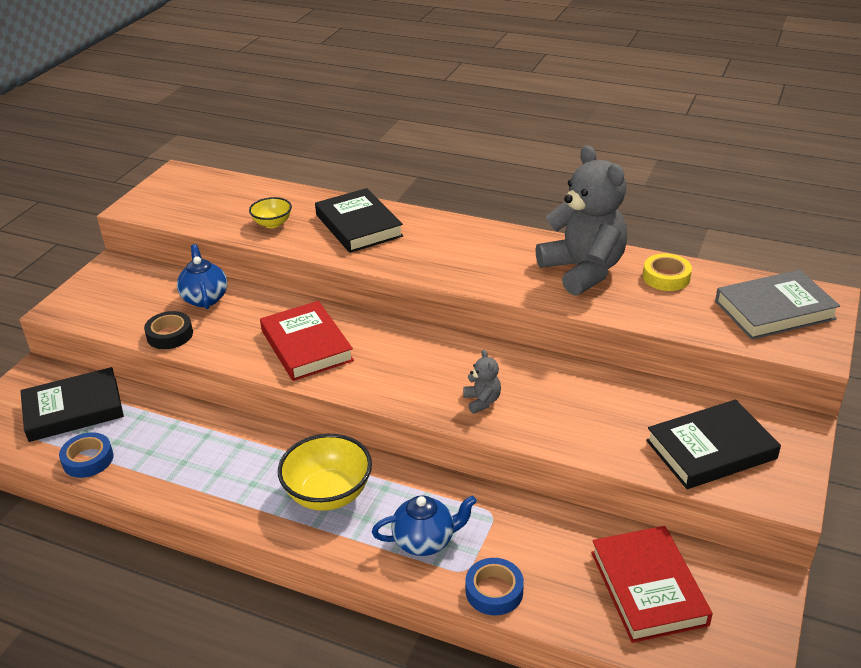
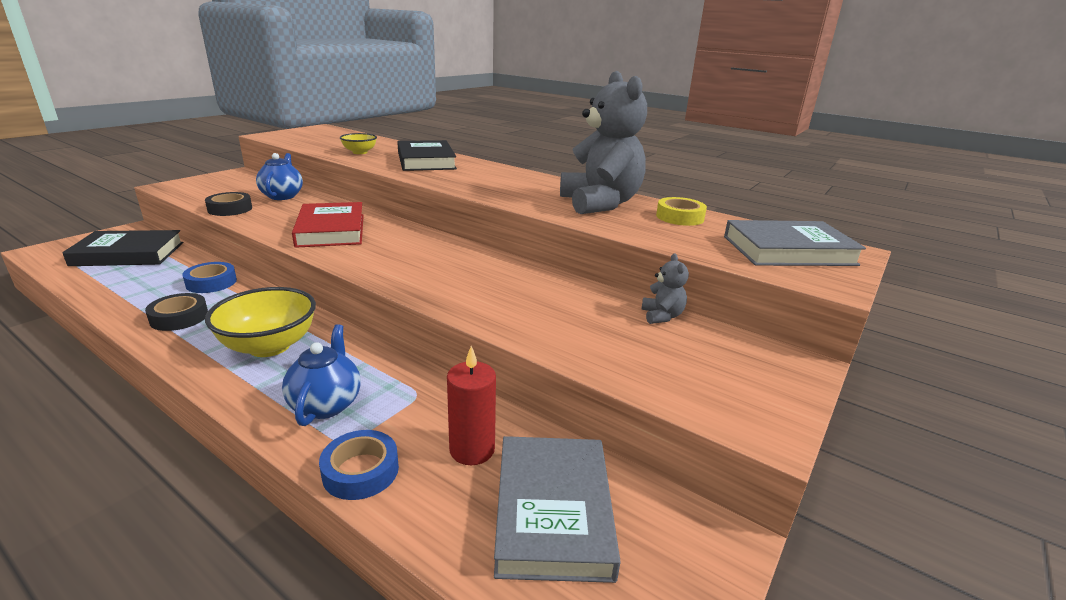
camera: 10 degrees right, 10 degrees down
blue tape [59,432,114,478] -> blue tape moved to [182,262,237,293]
blue teapot [372,496,477,556] -> blue teapot turned 90 degrees counterclockwise [282,324,361,426]
grey teddy bear [463,350,501,414] -> grey teddy bear moved to [641,253,689,324]
red book [591,526,713,643] -> grey book [494,436,621,583]
black book [646,399,781,489] -> none
none -> black tape [145,293,208,331]
none -> red candle [447,346,496,465]

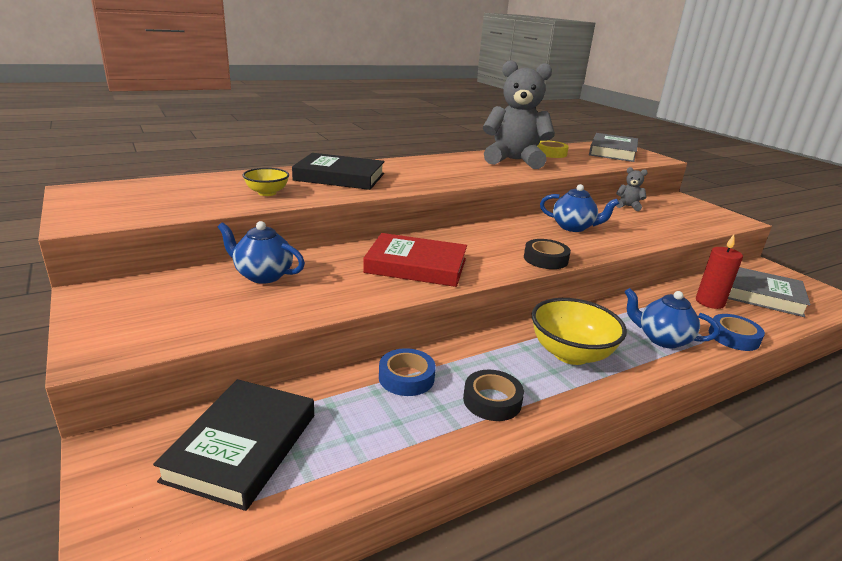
camera: 65 degrees left, 0 degrees up
black tape [205,192,252,216] -> black tape moved to [524,239,571,269]
none -> blue teapot [540,184,619,232]

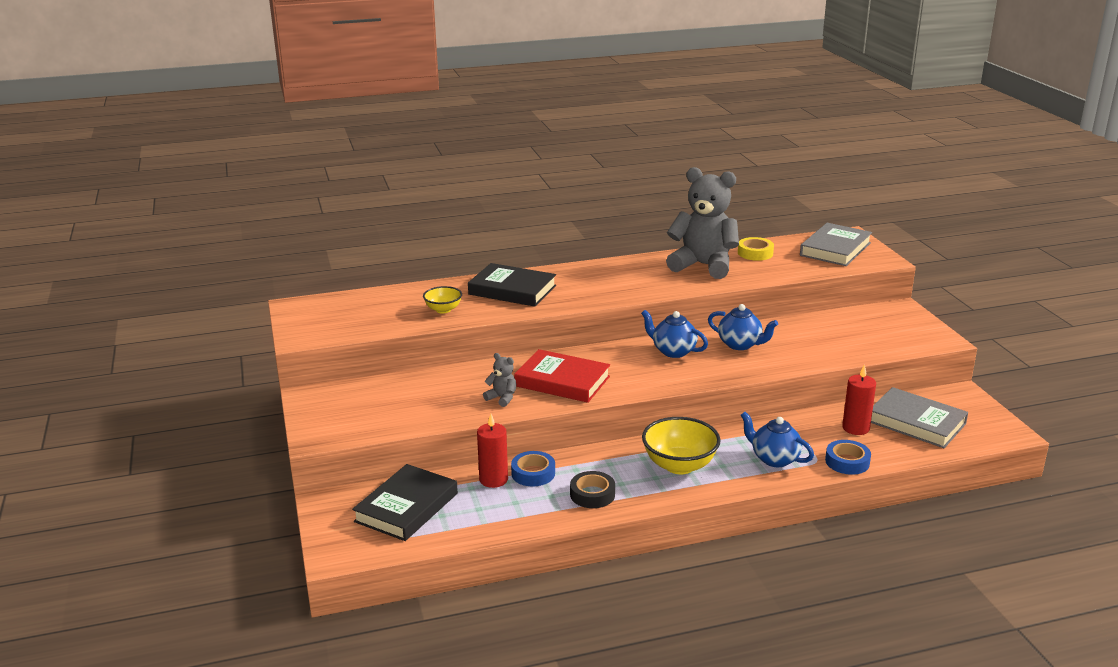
camera: 15 degrees right, 0 degrees up
blue teapot [218,221,305,284] -> blue teapot moved to [641,310,708,358]
black tape [524,239,571,269] -> none
grey teddy bear [616,167,648,211] -> grey teddy bear moved to [483,353,516,407]
none -> red candle [477,414,508,488]

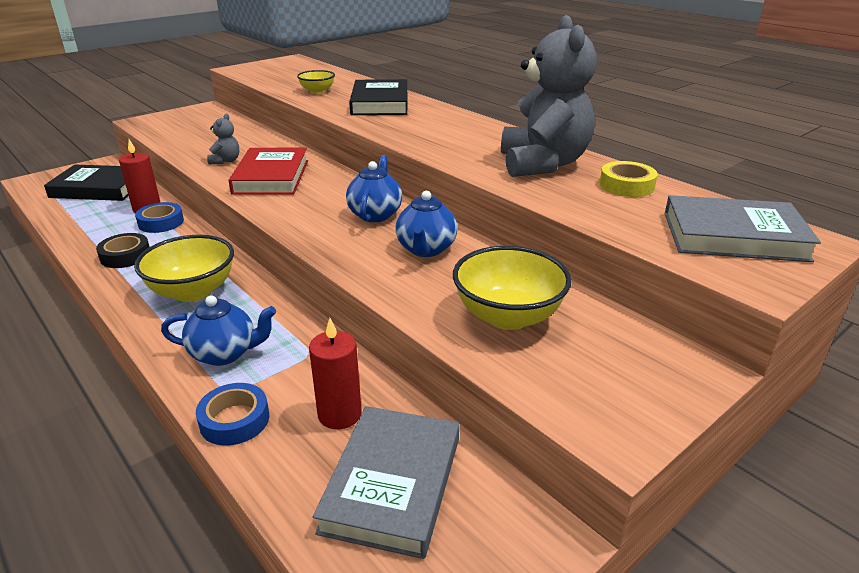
camera: 65 degrees right, 5 degrees up
blue teapot [741,412,814,467] -> blue teapot turned 75 degrees clockwise [161,295,276,366]
none -> yellow bowl [453,246,572,330]

